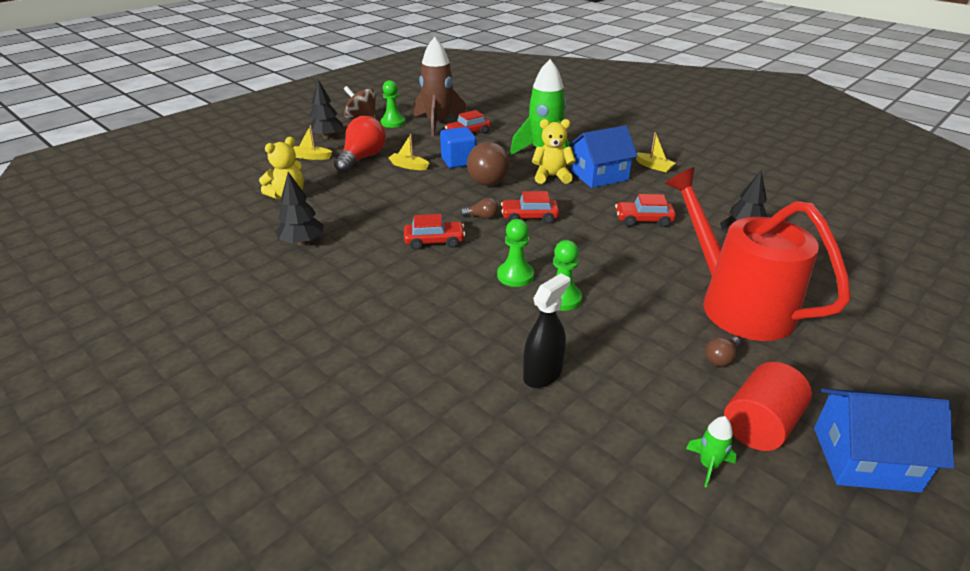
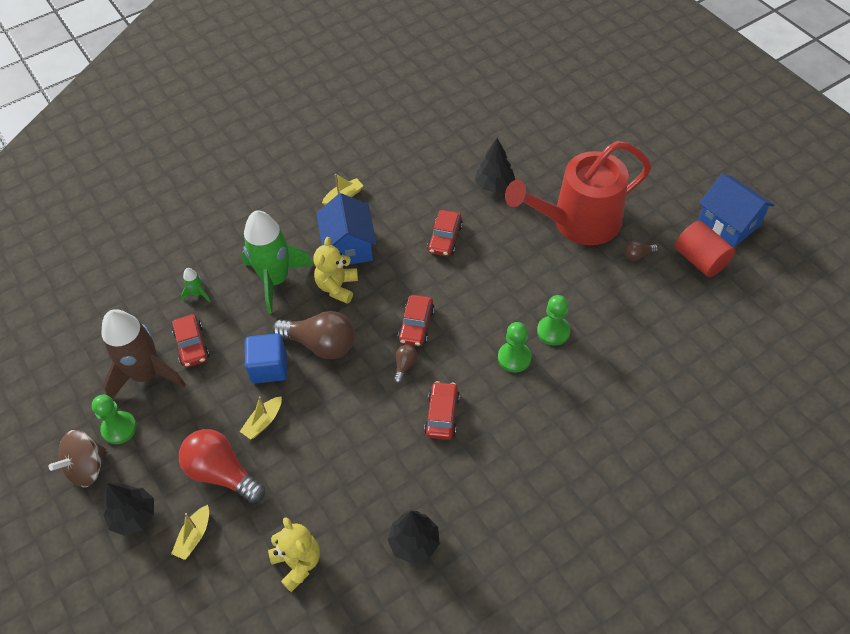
camera: 75 degrees left, 20 degrees up
black spray bottle [523,273,570,388] -> none
green rocket [686,416,737,488] -> green rocket moved to [181,268,210,302]
brown light bulb [705,336,741,366] -> brown light bulb turned 105 degrees clockwise [624,241,658,261]
blue house [814,388,955,493] -> blue house turned 60 degrees counterclockwise [698,174,775,247]

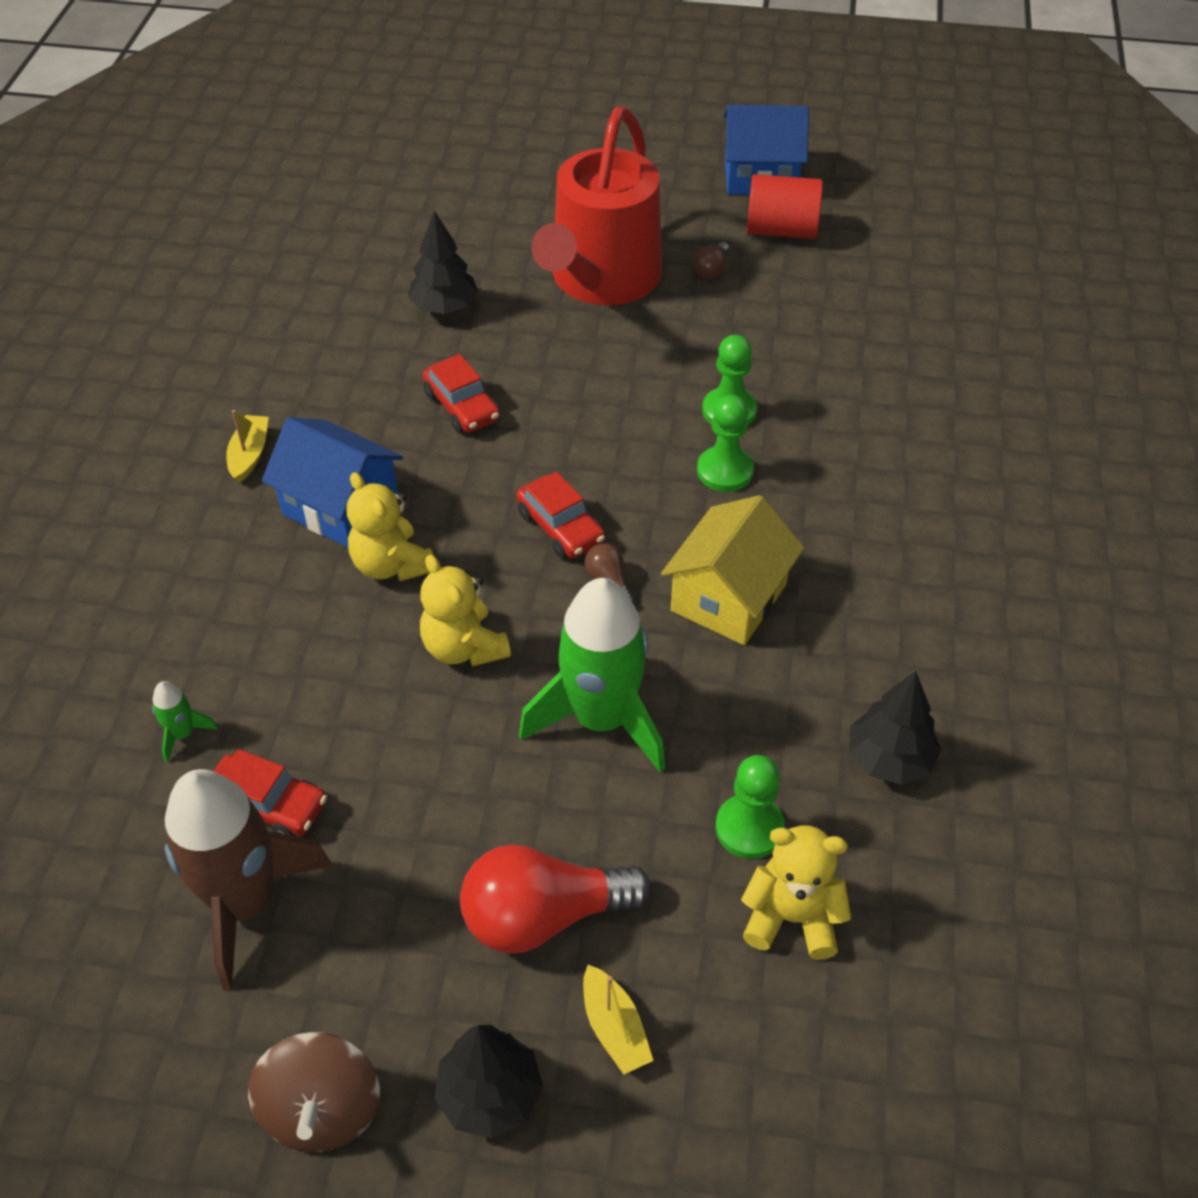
camera: 50 degrees left, 5 degrees down
green pawn [92,395,137,444] -> green pawn moved to [715,755,785,859]
yellow boat [240,396,282,440] -> none
green rocket [241,210,313,314] -> green rocket moved to [519,578,665,773]
blue cube [245,333,287,384] -> none
brown light bulb [273,311,355,359] -> yellow teddy bear [420,555,511,667]
red car [424,381,460,440] -> yellow house [661,495,804,645]

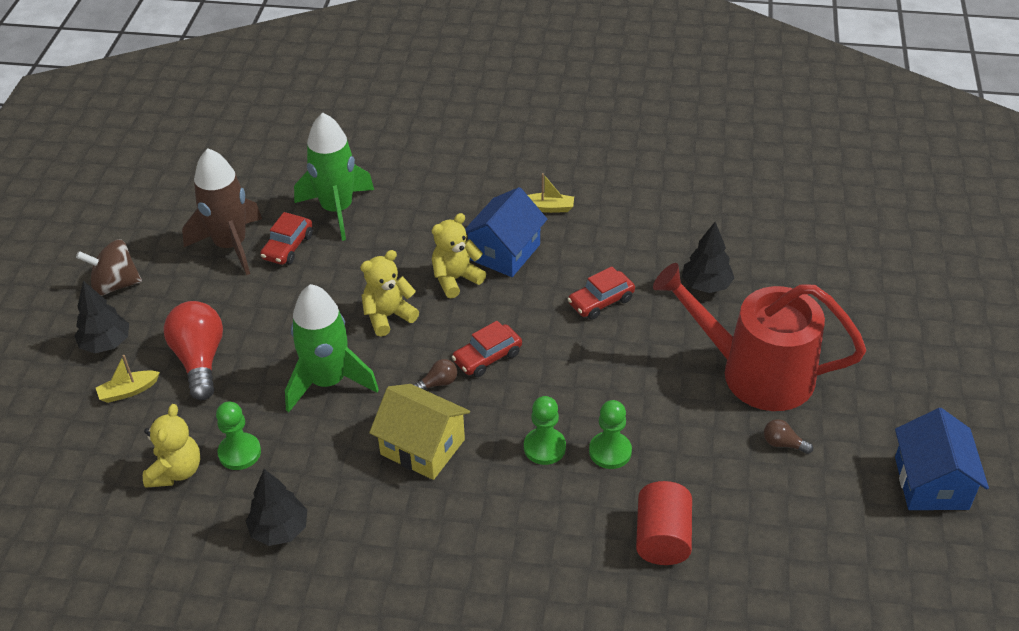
camera: 90 degrees right, 5 degrees down
green rocket [152,681,218,763] -> green rocket [294,113,374,241], size x2.48
red cylinder [747,174,823,239] -> red cylinder moved to [636,481,692,565]

